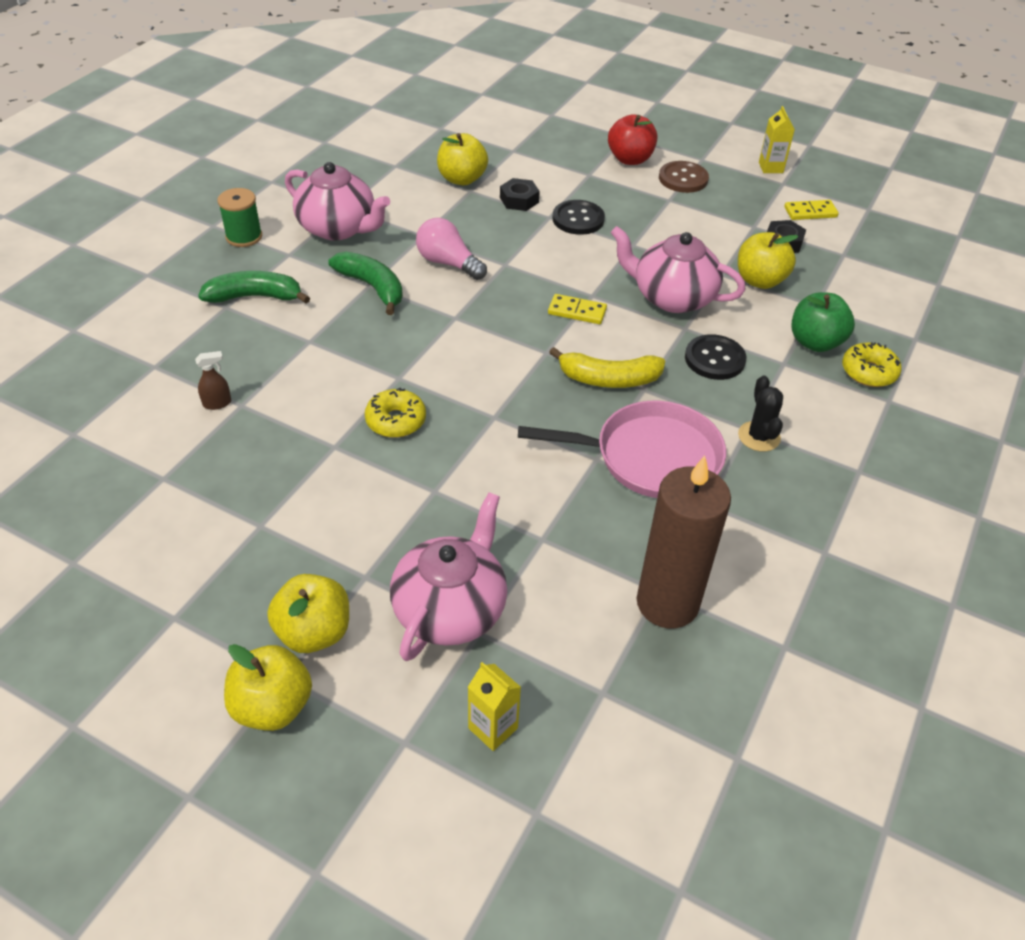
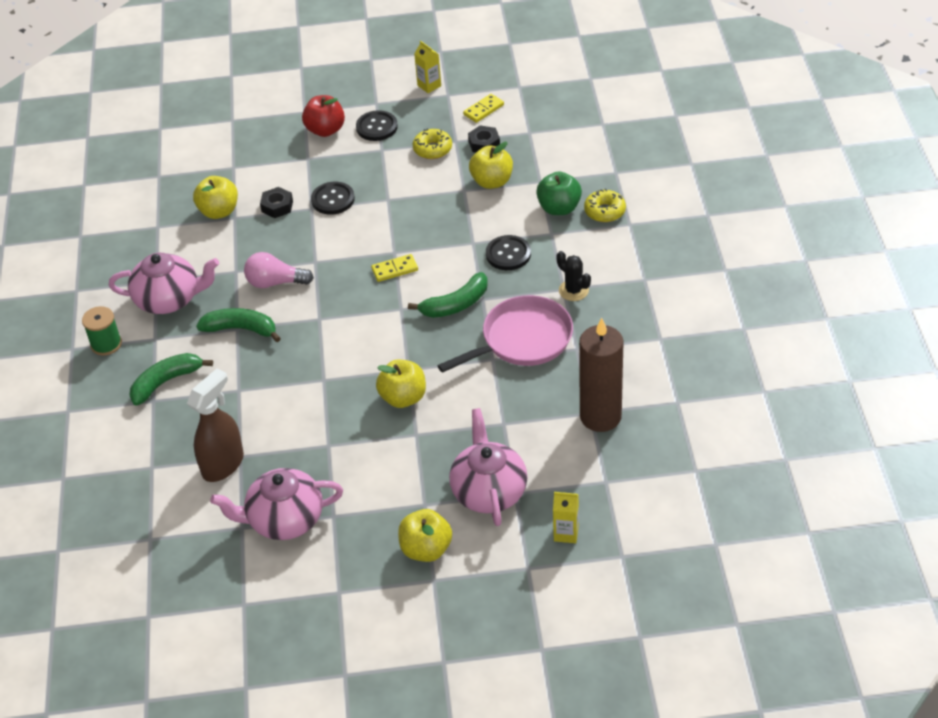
camera: 30 degrees left, 0 degrees up
brown spray bottle [195,351,231,410] -> brown spray bottle [187,368,244,482], size x2.34
yellow apple [224,644,312,731] -> yellow apple moved to [376,360,426,408]
yellow donut [365,387,426,438] -> yellow donut moved to [413,128,452,159]
yellow banana [549,347,665,388] -> green banana [408,272,488,318]
pink teapot [611,226,745,313] -> pink teapot moved to [210,468,343,540]
brown button [659,161,709,193] -> black button [356,110,398,141]

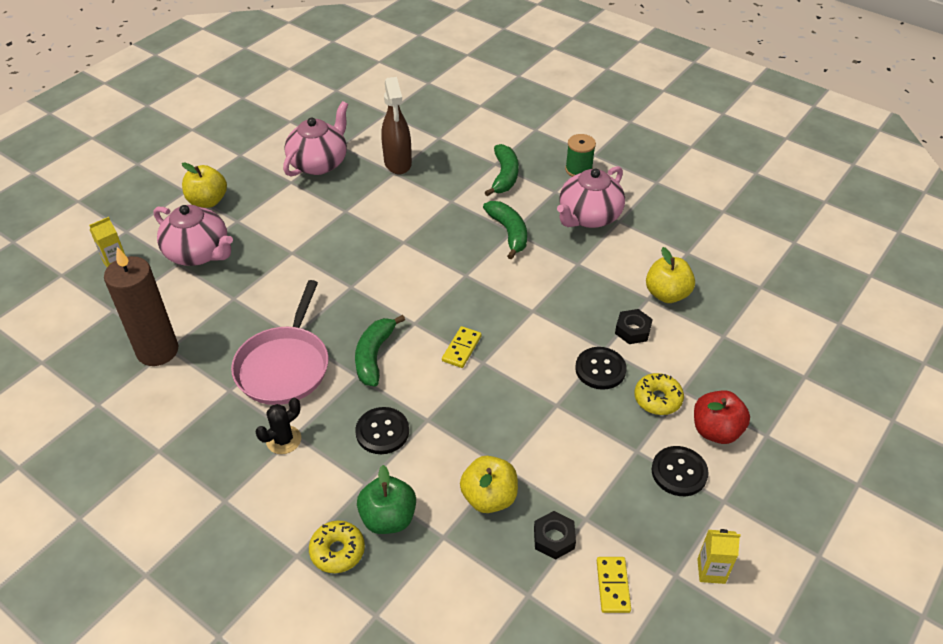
camera: 130 degrees right, 0 degrees up
green banana [196,308,281,342] -> green banana turned 75 degrees counterclockwise [483,201,527,259]
pink light bulb [244,252,314,288] -> none
yellow apple [376,360,426,408] -> none
yellow donut [413,128,452,159] -> yellow donut moved to [634,373,684,415]
black cactus [556,251,591,301] -> black cactus turned 45 degrees counterclockwise [256,398,301,454]

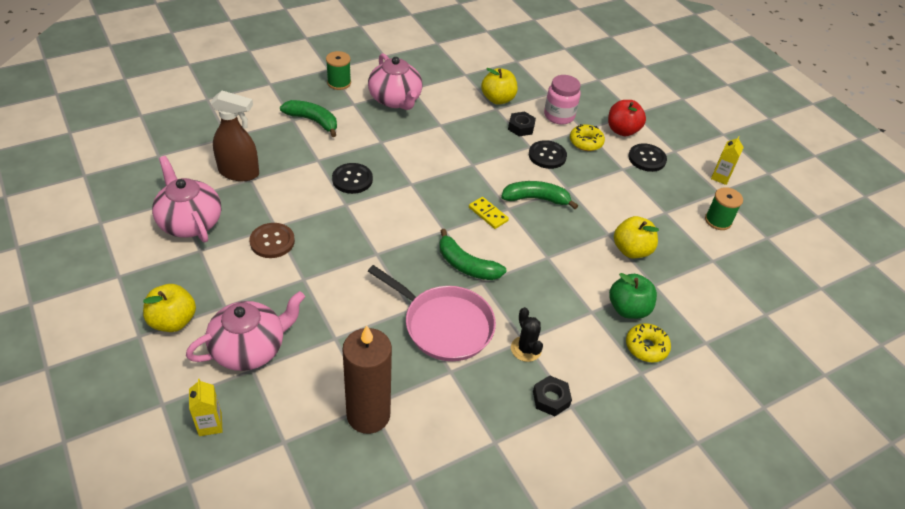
camera: 70 degrees left, 0 degrees up
black button [355,407,409,454] -> black button moved to [332,163,373,194]
green banana [483,201,527,259] -> green banana moved to [501,181,578,209]
black nut [534,511,576,560] -> black nut moved to [533,375,572,416]
yellow domino [597,557,631,613] -> green spool [705,187,743,230]
none -> brown button [250,223,295,258]
none -> pink jar [544,75,581,125]

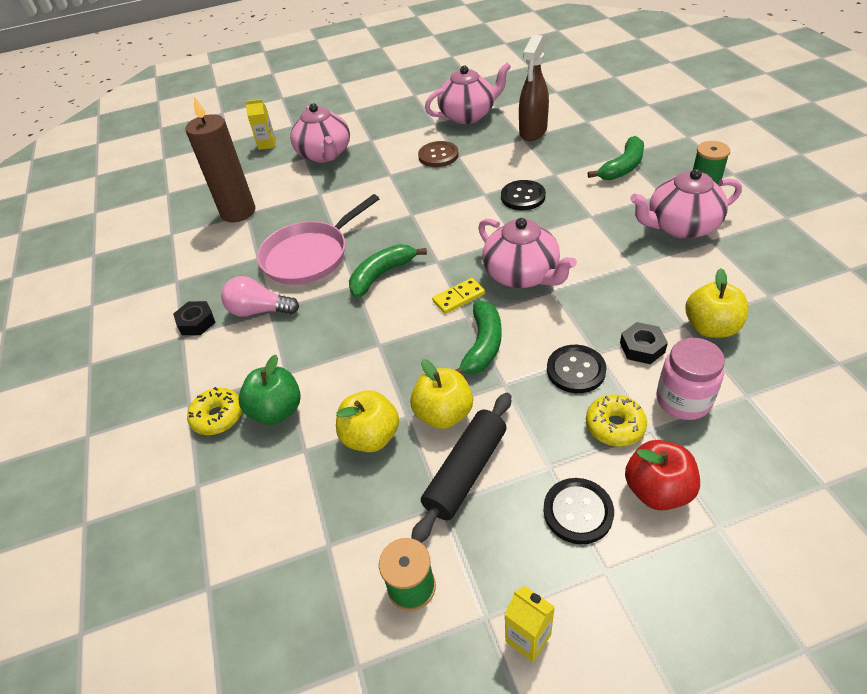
camera: 110 degrees right, 0 degrees up
yellow apple [143,284,196,332] -> yellow apple moved to [410,359,473,429]
black cactus [511,307,543,362] -> pink light bulb [221,276,299,317]
none -> black rolling pin [411,393,511,543]
none -> pink teapot [478,218,577,288]

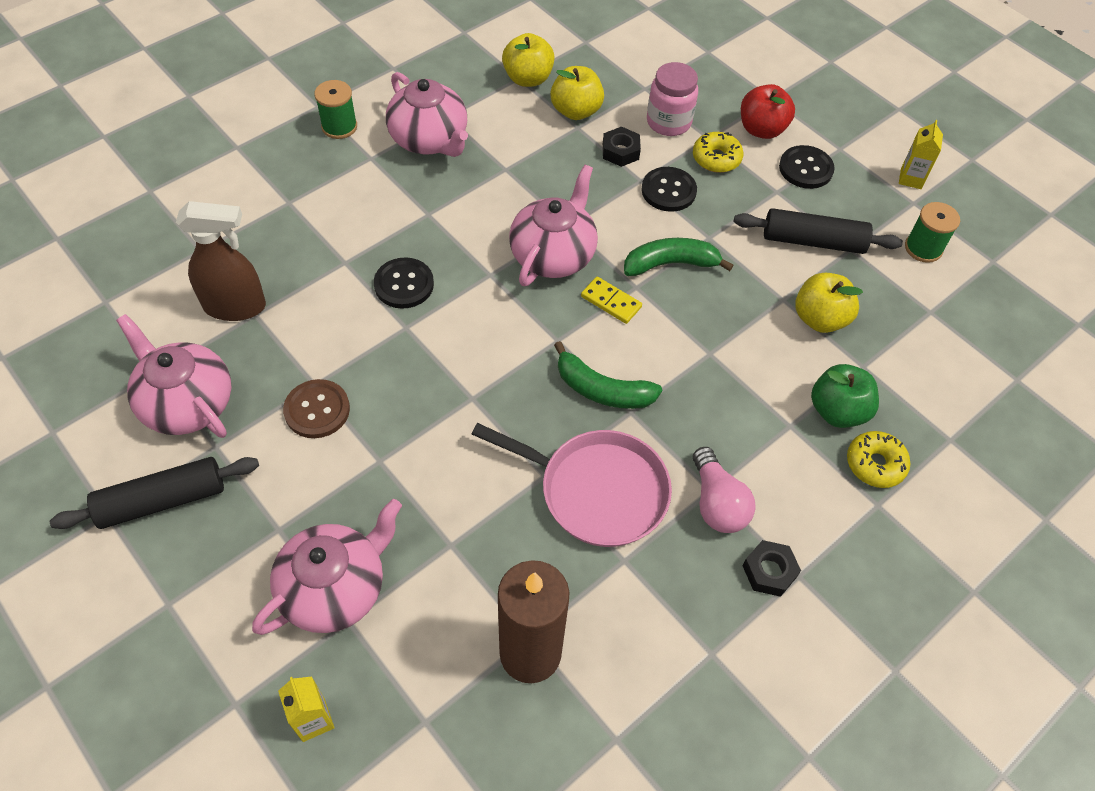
camera: 120 degrees left, 10 degrees up
yellow apple [410,359,473,429] -> yellow apple moved to [502,33,555,87]
green banana [588,136,644,180] -> none
none -> black rolling pin [50,457,259,529]

